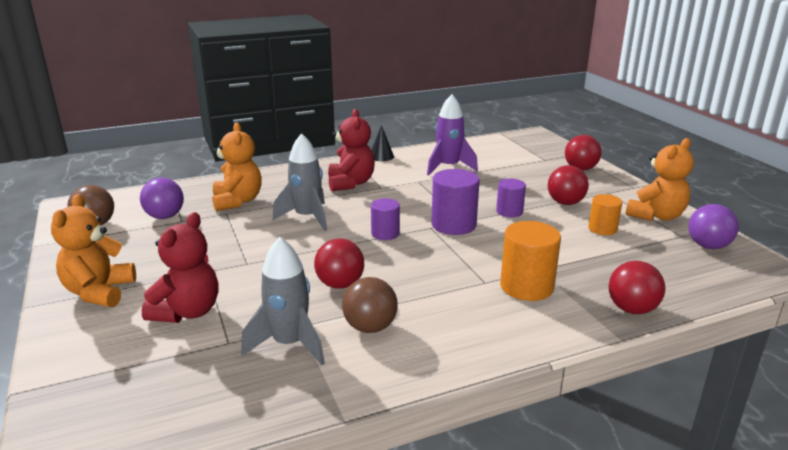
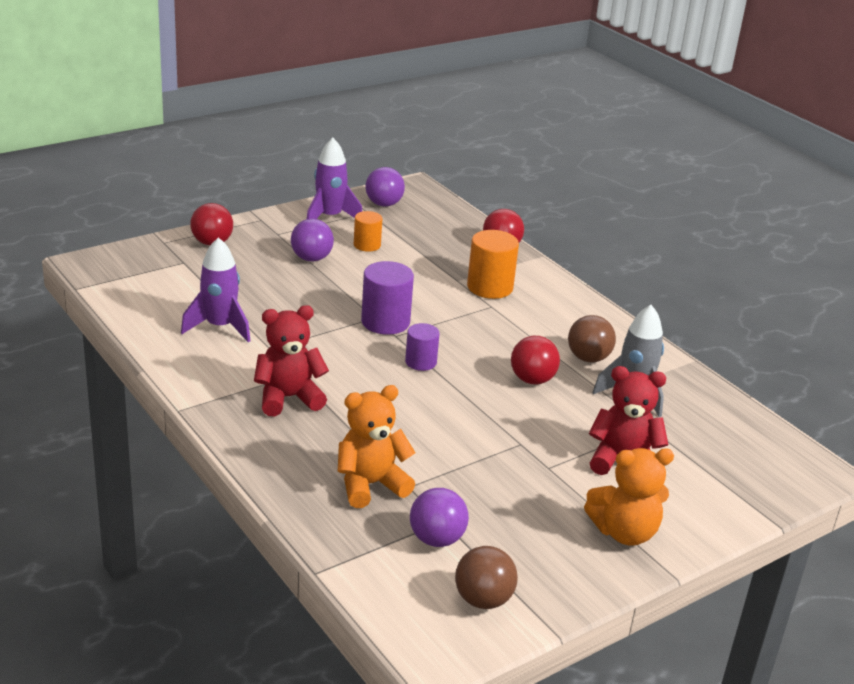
camera: 105 degrees left, 5 degrees up
grey rocket [273,133,327,231] -> none
black cone [371,125,394,161] -> none
purple cylinder [496,179,526,217] -> none
red ball [548,165,589,205] -> purple ball [291,219,334,262]
orange teddy bear [626,138,694,221] -> purple rocket [307,138,362,219]

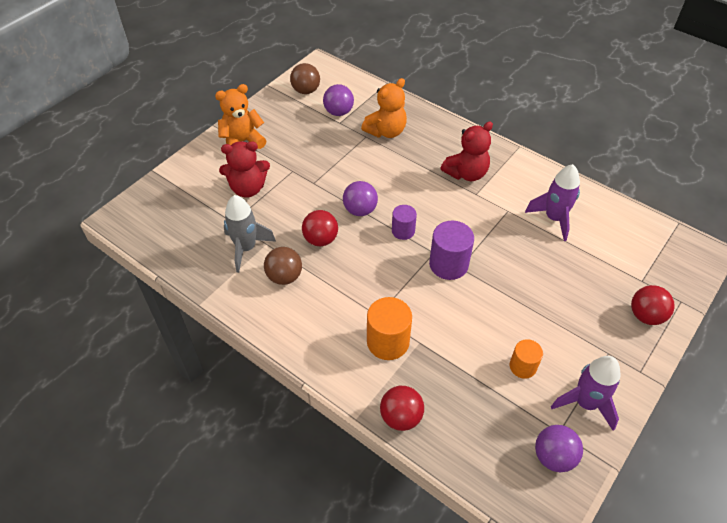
camera: 165 degrees right, 20 degrees up
purple ball [291,219,334,262] -> purple ball moved to [343,181,378,216]

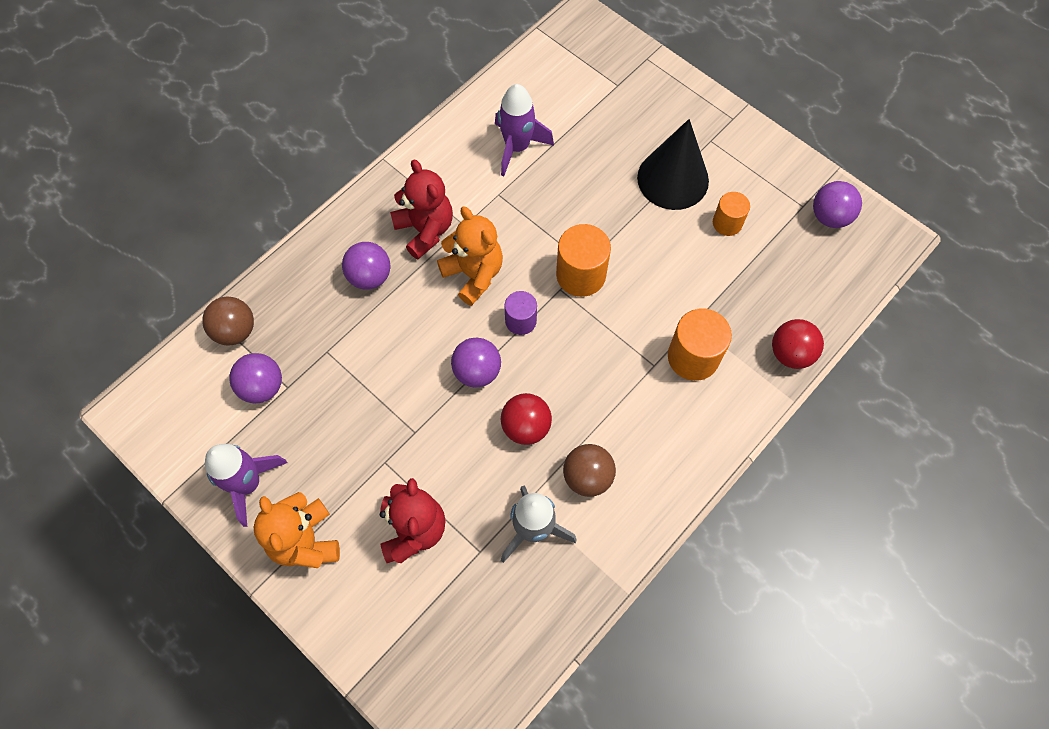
camera: 85 degrees left, 15 degrees up
brown ball [290,63,320,94] -> brown ball moved to [202,297,254,346]
orange teddy bear [361,78,407,138] -> orange teddy bear moved to [437,207,503,306]
purple cylinder [429,221,474,280] -> orange cylinder [556,224,611,297]
purple rocket [551,356,621,431] -> purple rocket moved to [205,444,287,527]
red ball [631,285,675,325] -> none
none -> purple ball [342,242,390,290]
none -> black cone [637,119,709,210]

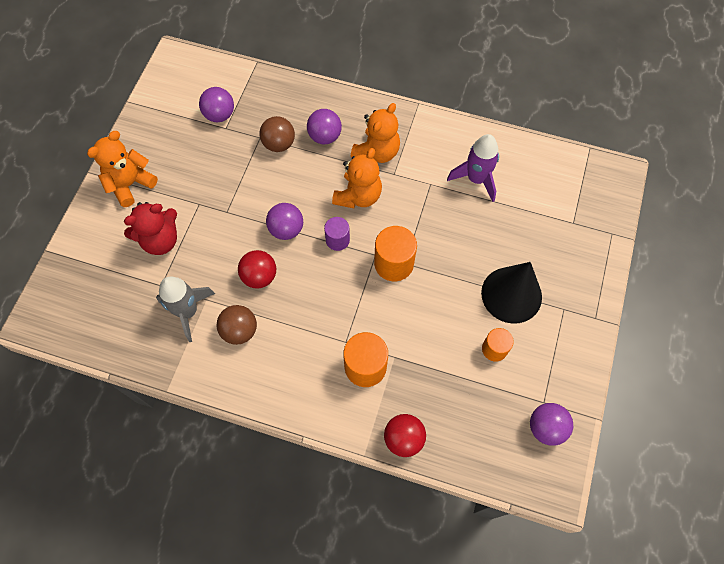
camera: 65 degrees right, 0 degrees up
brown ball [202,297,254,346] -> brown ball moved to [259,116,295,152]
purple rocket [205,444,287,527] -> none
red teddy bear [390,159,453,259] -> orange teddy bear [351,103,400,163]

